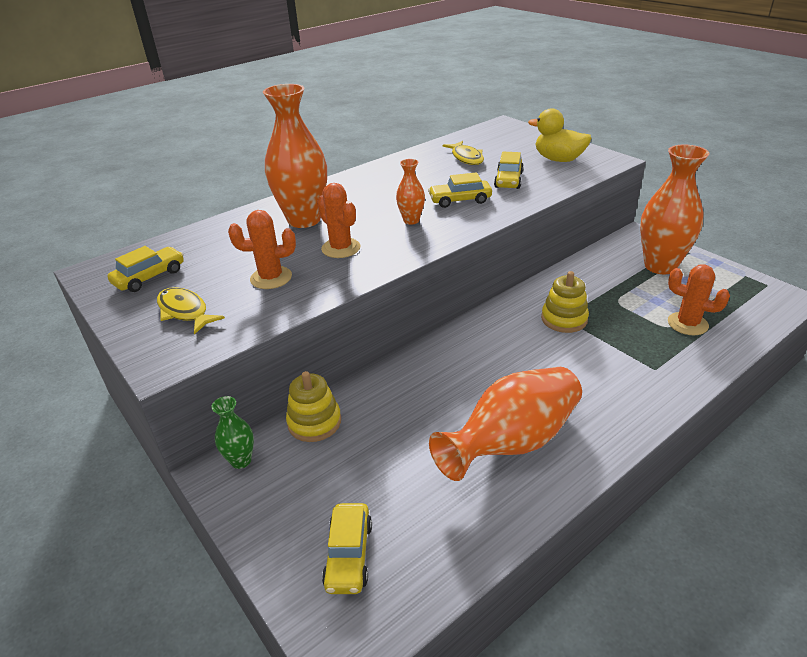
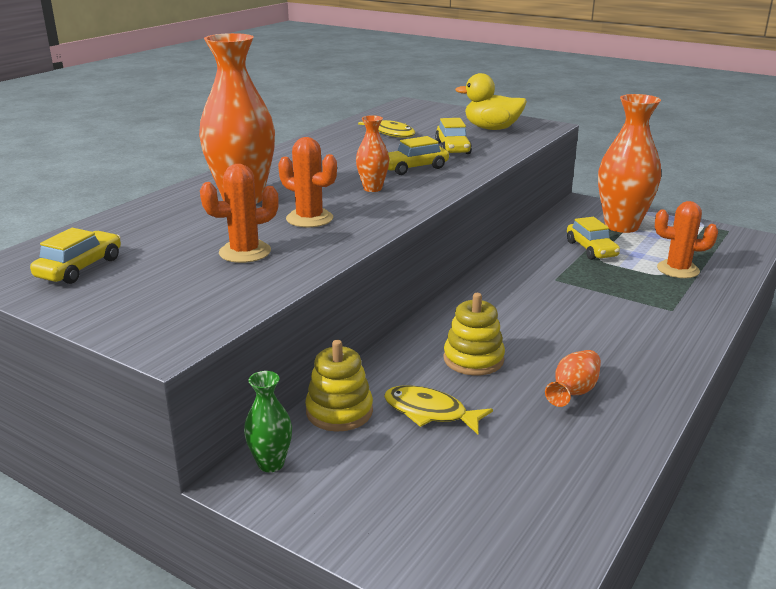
camera: 20 degrees left, 10 degrees down
yellow fish [157,287,225,334] -> yellow fish moved to [384,385,493,434]
yellow car [322,503,372,594] -> yellow car moved to [567,217,620,260]
orange vase [429,367,582,481] -> orange vase [545,350,601,407], size x0.47
yellow stacking toy [541,271,589,333] -> yellow stacking toy moved to [444,293,505,376]

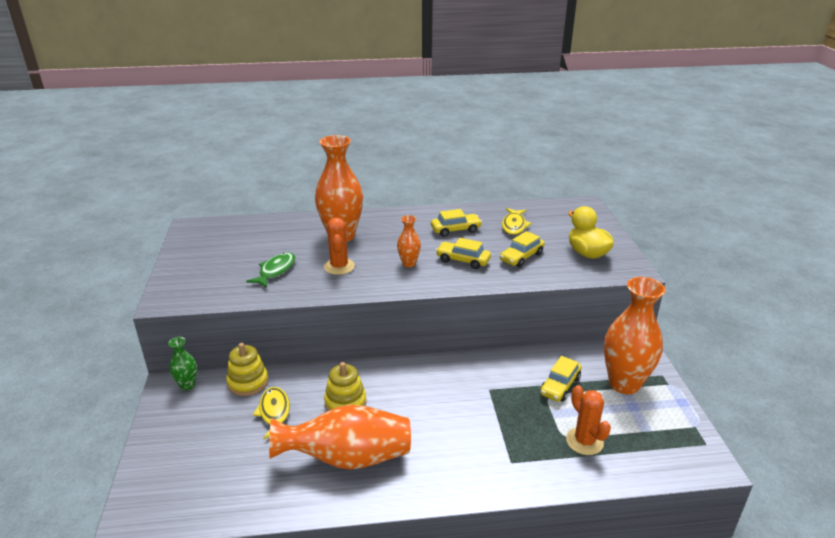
camera: 50 degrees right, 5 degrees up
yellow car [30,228,121,284] -> yellow car moved to [431,209,482,237]
orange cactus [200,164,279,263] -> green fish [246,252,295,288]
orange vase [545,350,601,407] -> orange vase [269,404,411,470], size x2.11

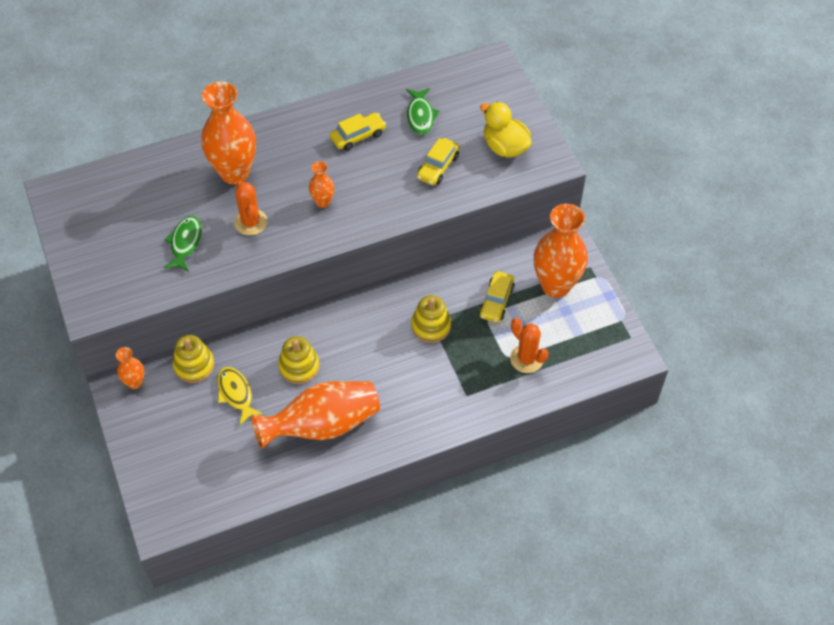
camera: 15 degrees left, 25 degrees up
green vase [168,337,197,390] -> orange vase [116,347,144,389]
yellow car [436,238,491,269] -> none
yellow fish [502,208,532,235] -> green fish [406,88,439,135]
none -> yellow stacking toy [411,295,451,343]

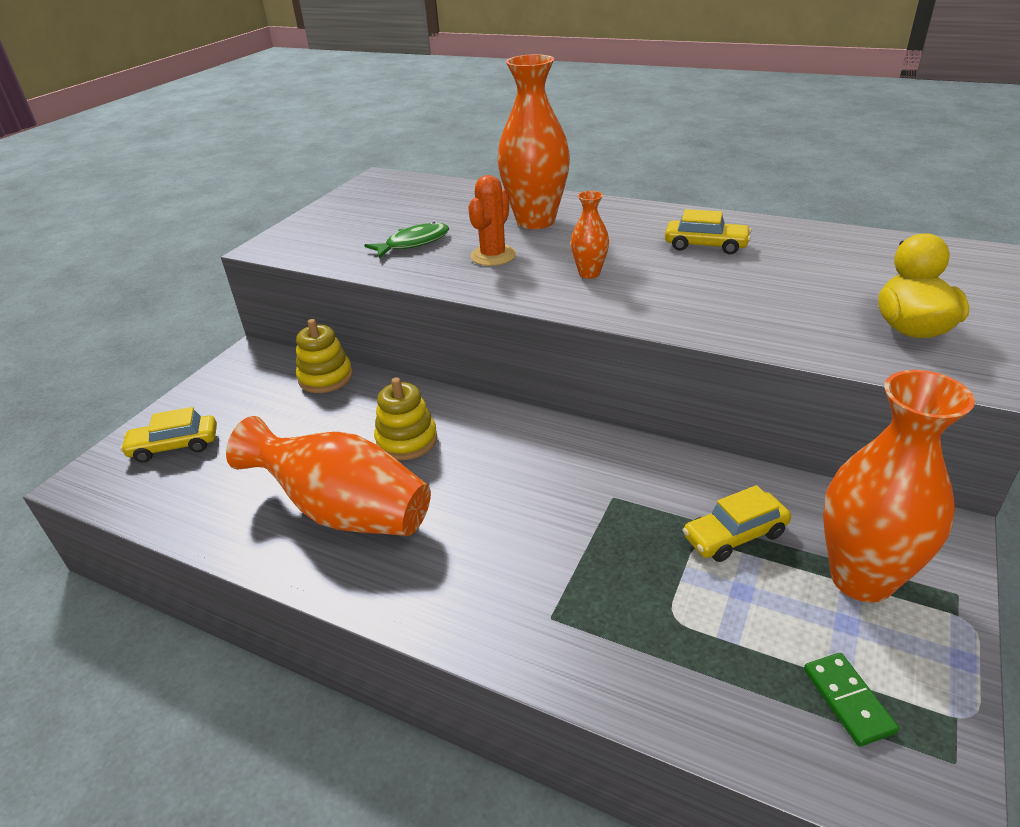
camera: 50 degrees right, 20 degrees down
orange vase [116,347,144,389] -> none
yellow fish [217,367,263,425] -> none
green fish [406,88,439,135] -> none
yellow stacking toy [411,295,451,343] -> none
yellow car [417,138,460,185] -> yellow car moved to [120,407,217,462]
orange cactus [510,318,549,373] -> none
none -> green domino [804,653,899,747]

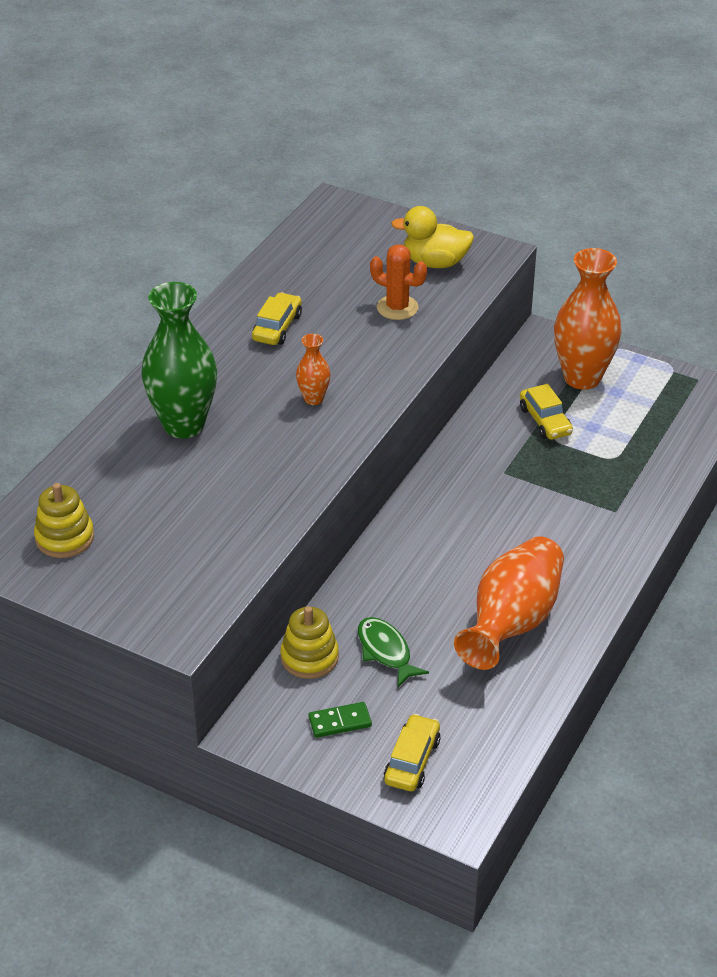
camera: 90 degrees left, 5 degrees up
yellow car [120,407,217,462] -> yellow car turned 150 degrees counterclockwise [384,714,440,791]
green fish [364,222,449,258] -> green fish moved to [358,617,429,687]
yellow stacking toy [374,377,437,460] -> yellow stacking toy moved to [34,483,94,558]
orange cactus [468,175,516,266] -> orange cactus moved to [370,244,427,320]
orange vase [497,54,570,229] -> green vase [141,282,217,438]
green domino [804,653,899,747] -> green domino moved to [309,702,372,738]

